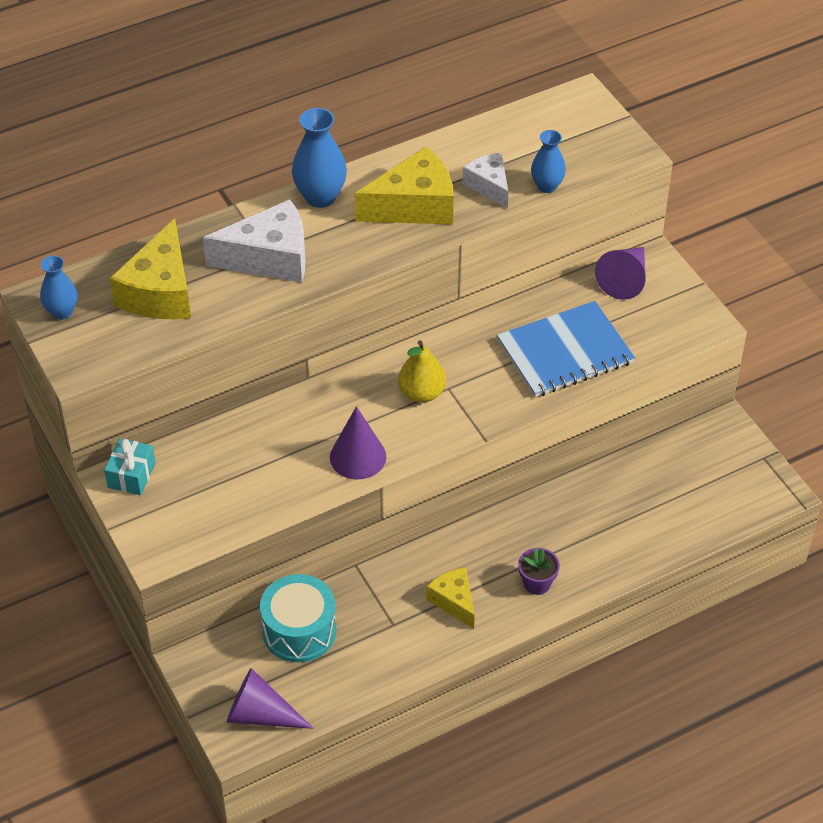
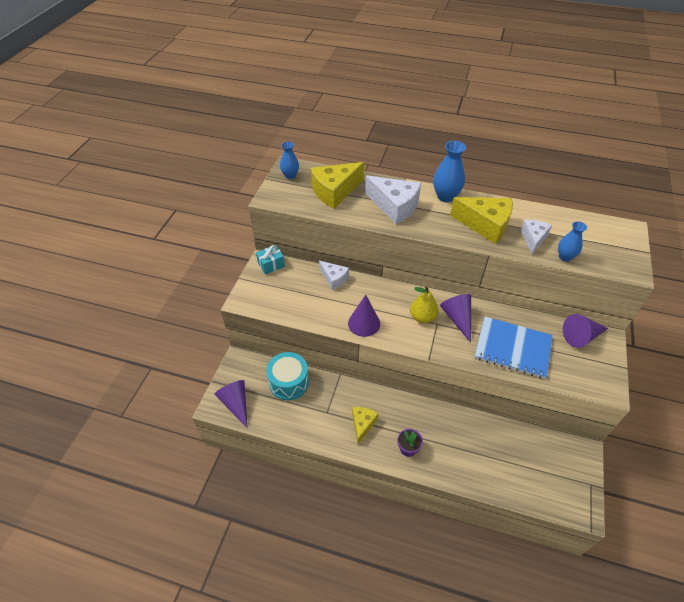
camera: 45 degrees right, 0 degrees up
none -> white cheese [319,261,349,290]
none -> purple cone [440,294,471,343]

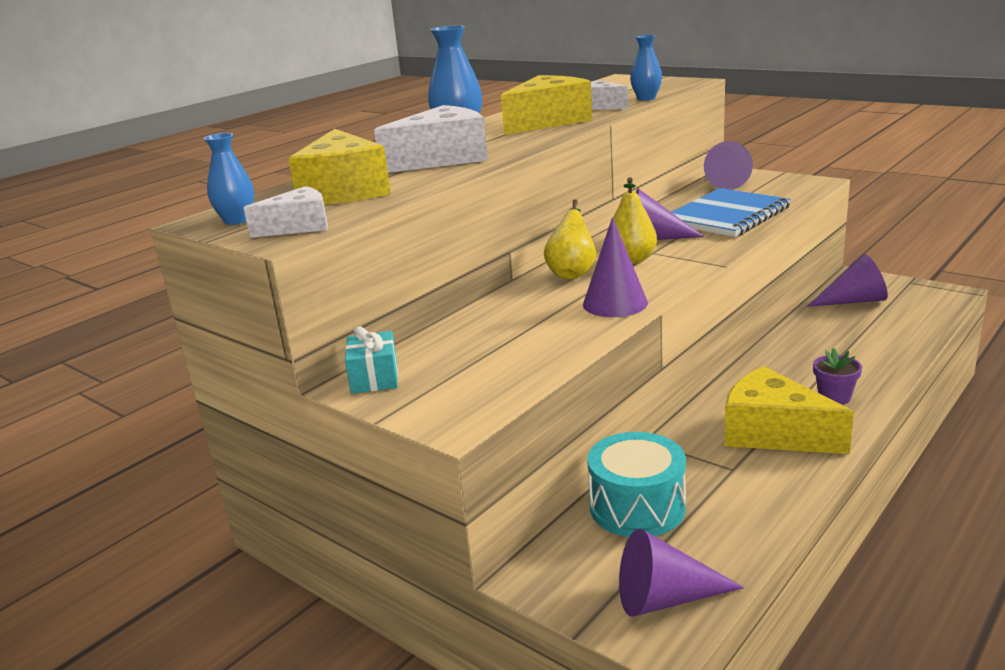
camera: 65 degrees left, 25 degrees down
white cheese [319,261,349,290] -> white cheese moved to [244,186,328,238]
yellow cheese [352,407,379,444] -> yellow cheese [724,366,854,454], size x1.70
none -> yellow pear [544,199,596,279]
none -> purple cone [807,254,888,307]

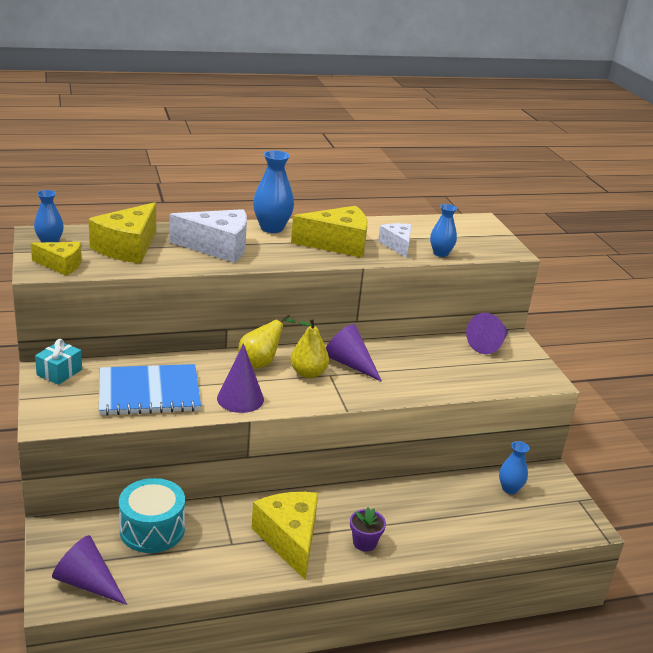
camera: 30 degrees right, 5 degrees up
white cheese [244,186,328,238] -> yellow cheese [31,242,81,276]
blue notebook [671,188,791,237] -> blue notebook moved to [99,364,201,416]
purple cone [807,254,888,307] -> blue vase [499,441,529,494]

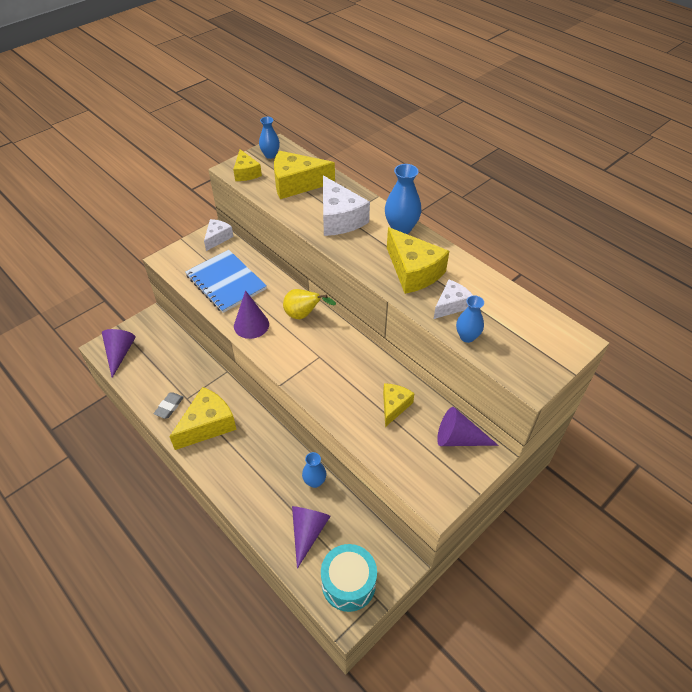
camera: 65 degrees right, 20 degrees up
turquoise gift [35,339,82,385] -> white cheese [204,219,234,251]
turquoise drum [119,478,185,553] -> turquoise drum moved to [321,544,377,612]
yellow pear [290,317,329,378] -> none
purple cone [326,324,382,382] -> purple cone moved to [292,506,331,569]
purple flower pot [350,507,386,552] -> none
blue vase [499,441,529,494] -> blue vase moved to [302,452,326,488]
none -> grey eraser [154,393,184,419]
none -> yellow cheese [383,383,415,427]

